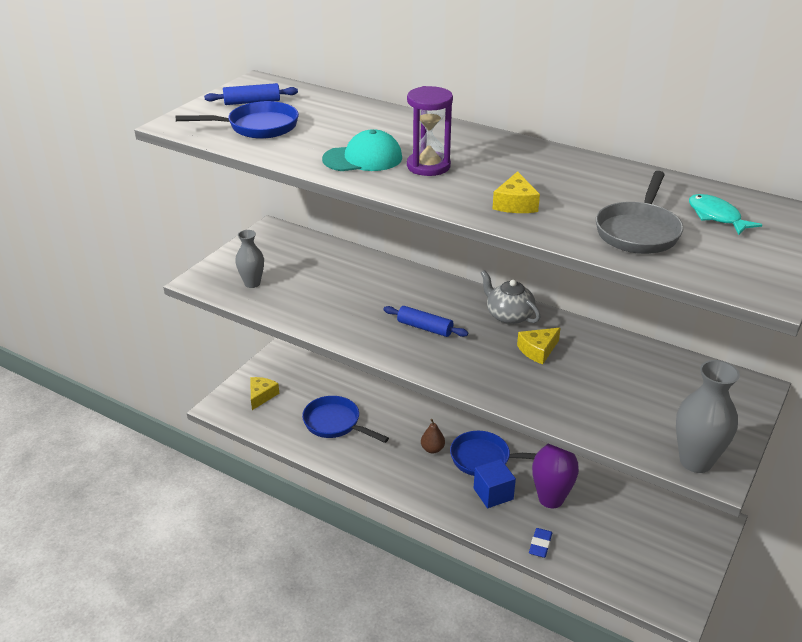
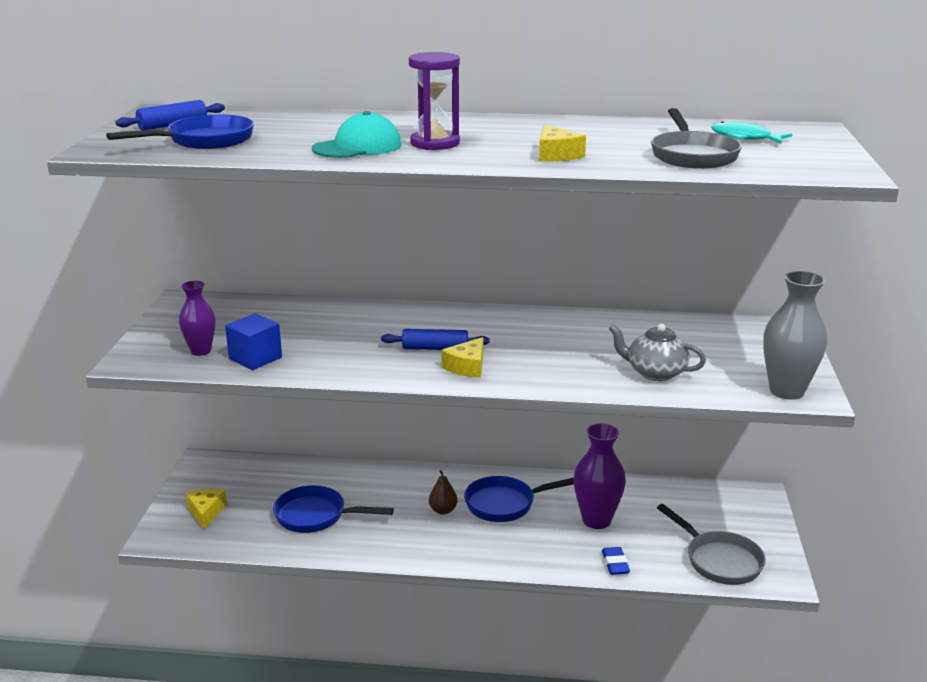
camera: 25 degrees left, 10 degrees down
grey vase [235,230,264,288] -> purple vase [179,281,216,356]
blue cube [474,459,516,508] -> blue cube moved to [225,313,282,370]
grey teapot [481,270,540,325] -> grey teapot moved to [609,324,706,381]
yellow cheese [517,328,560,365] -> yellow cheese moved to [442,337,483,378]
none -> grey pan [657,504,766,585]

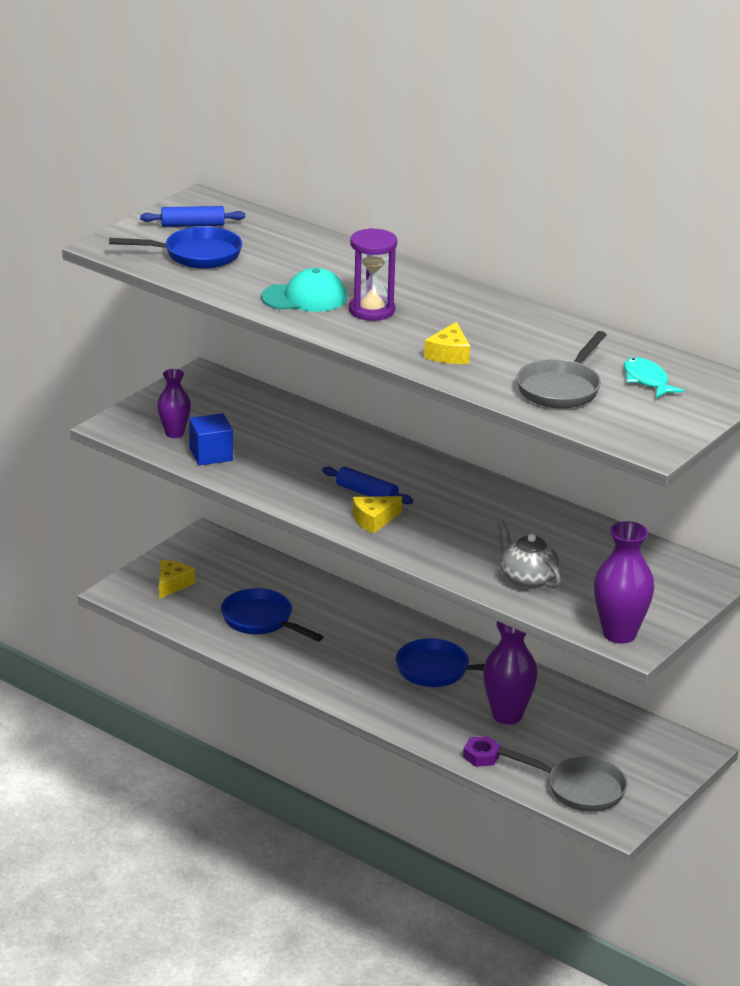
camera: 30 degrees right, 5 degrees up
brown pear [429,470,458,515] -> none
blue eraser [602,547,630,575] -> purple nut [463,736,501,767]
grey pan [657,504,766,585] -> grey pan turned 60 degrees counterclockwise [498,747,628,812]
grey vase [763,271,827,400] -> purple vase [594,521,654,644]

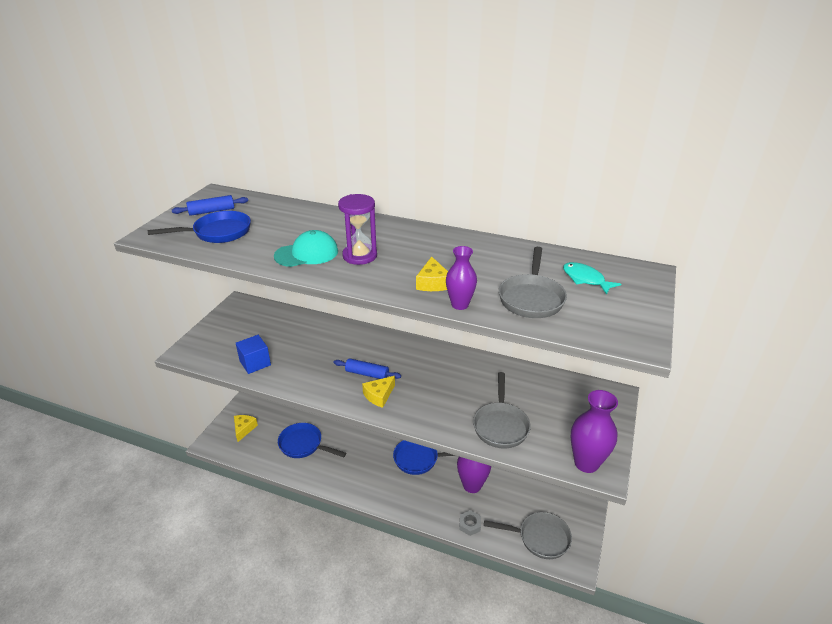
camera: 15 degrees left, 5 degrees up
purple vase [157,369,191,438] -> purple vase moved to [446,246,477,310]
purple nut [463,736,501,767] -> grey nut [459,510,481,536]
grey teapot [497,521,561,589] -> grey pan [473,372,531,448]

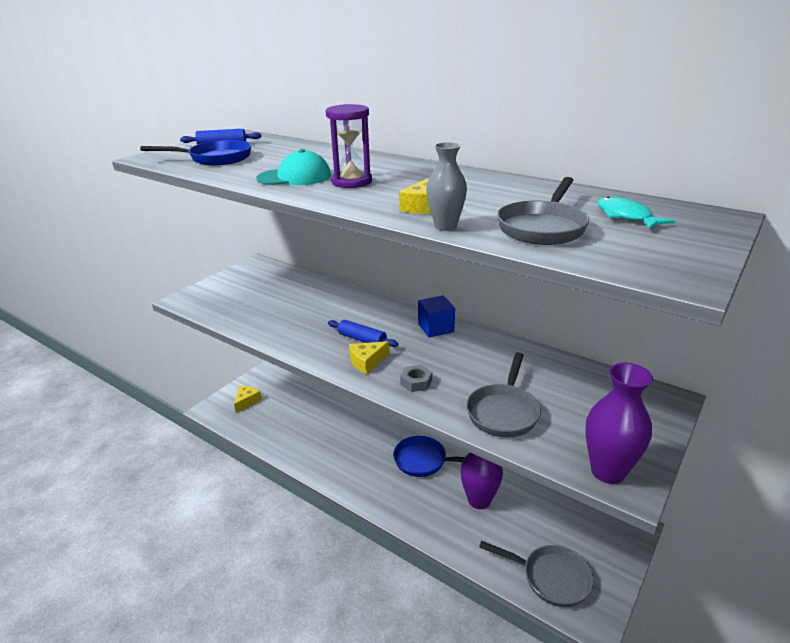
camera: 15 degrees right, 5 degrees down
blue cube [236,335,271,374] -> blue cube moved to [418,295,455,338]
blue pan [278,423,346,458] -> none
purple vase [446,246,477,310] -> grey vase [426,142,467,231]
grey nut [459,510,481,536] -> grey nut moved to [400,365,432,392]

